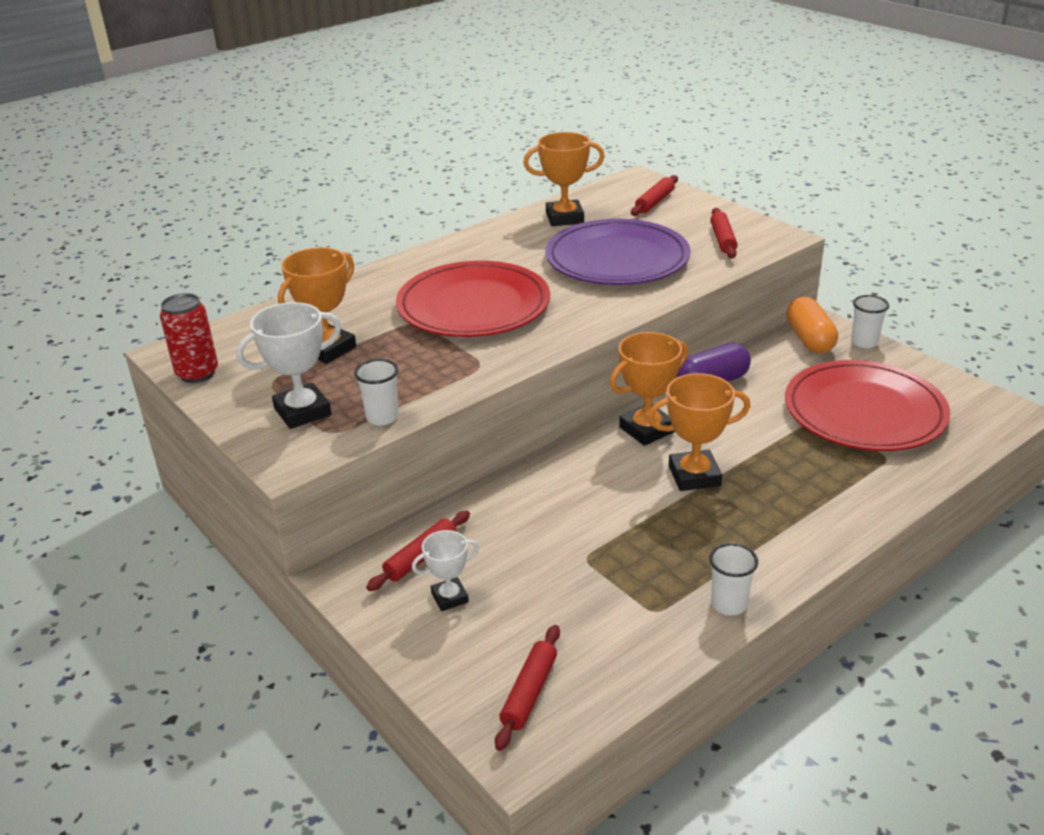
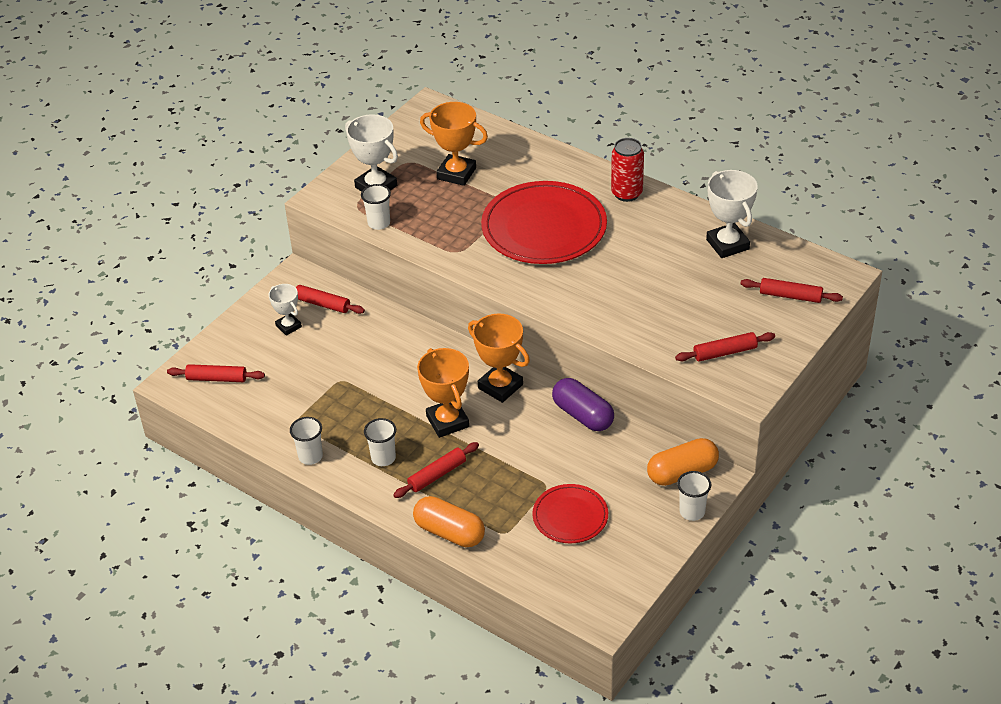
camera: 75 degrees right, 10 degrees up
red can [160,293,218,383] -> red can moved to [611,138,644,202]
orange trophy [523,132,605,226] -> white trophy [706,170,758,258]
purple plate [546,219,691,285] -> none
red plate [785,360,950,451] -> red plate [532,484,608,543], size x0.54
none -> white cup [364,418,396,466]
none -> red rolling pin [393,442,479,498]
none -> orange capsule [413,496,485,547]

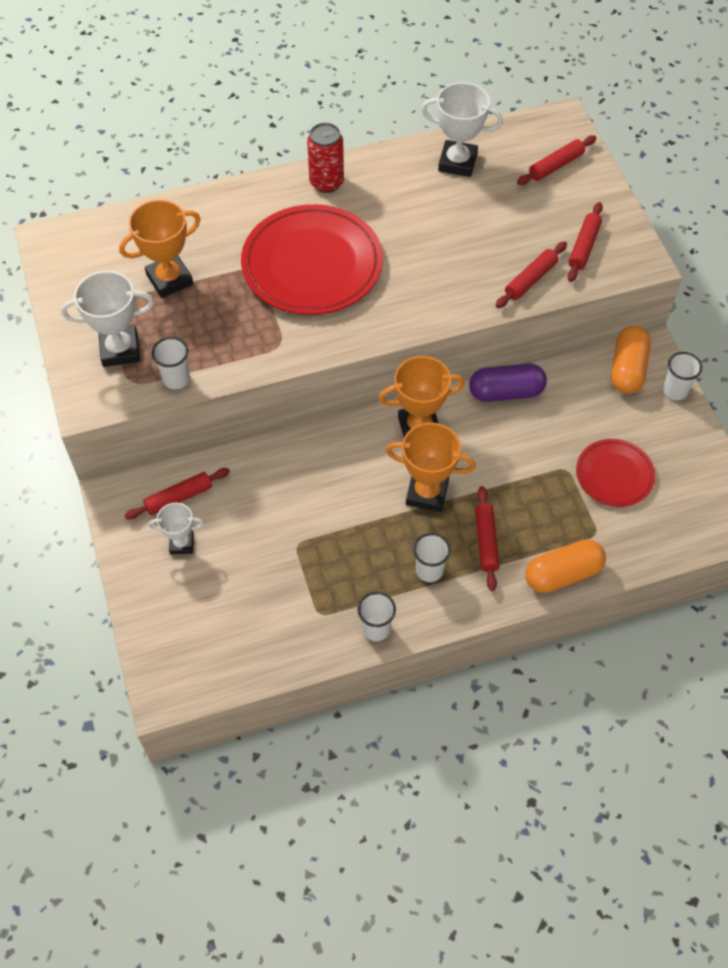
camera: 55 degrees left, 15 degrees up
red rolling pin [167,364,265,382] -> red rolling pin moved to [496,241,567,308]

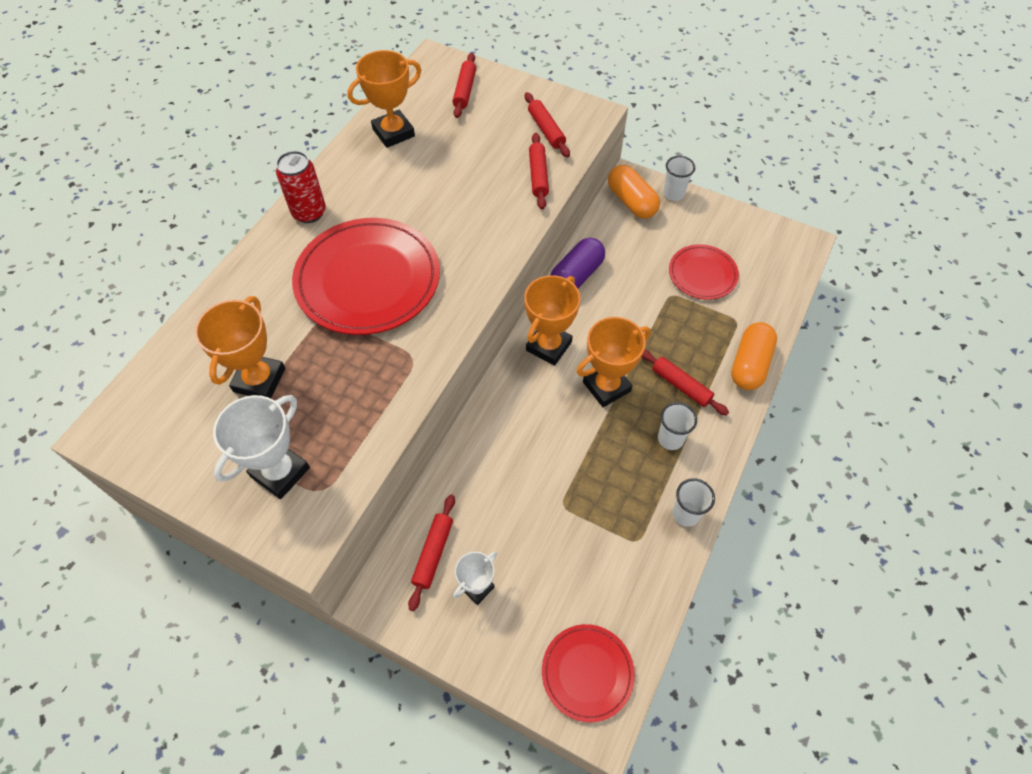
camera: 45 degrees left, 0 degrees up
white cup [152,337,190,389] -> none
white trophy [421,82,503,177] -> orange trophy [347,50,421,148]
none -> red plate [542,624,635,722]

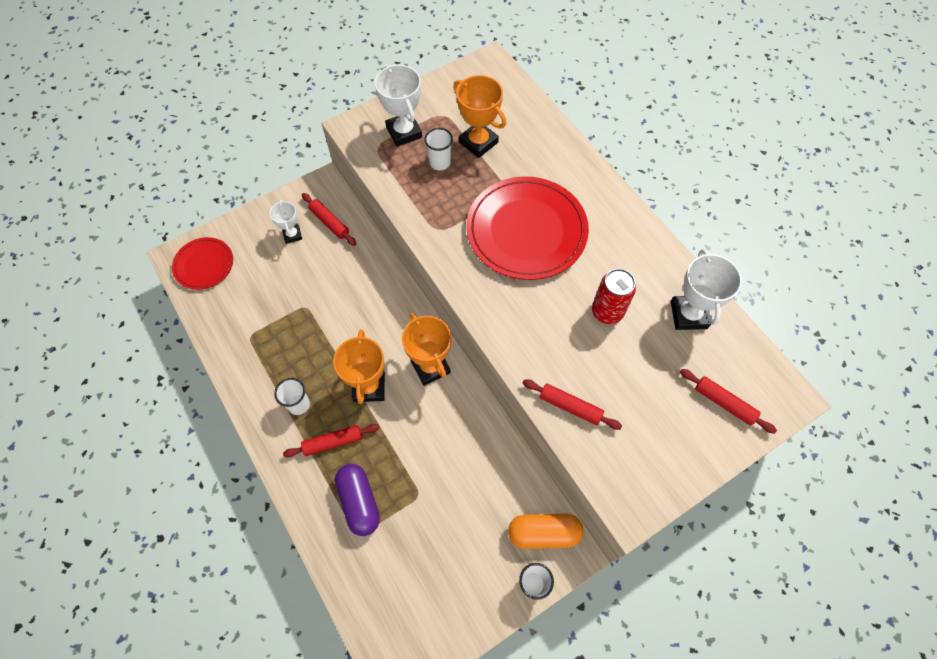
camera: 120 degrees right, 5 degrees up
red can [276,151,326,223] -> red can moved to [592,268,636,324]
orange trophy [347,50,421,148] -> white trophy [671,248,742,330]
red rolling pin [525,92,570,157] -> none
purple capsule [551,238,605,288] -> purple capsule moved to [335,464,380,536]
red plate [669,244,739,300] -> none
white cup [672,478,715,527] -> white cup moved to [424,128,453,170]
orange capsule [731,322,777,390] -> none

